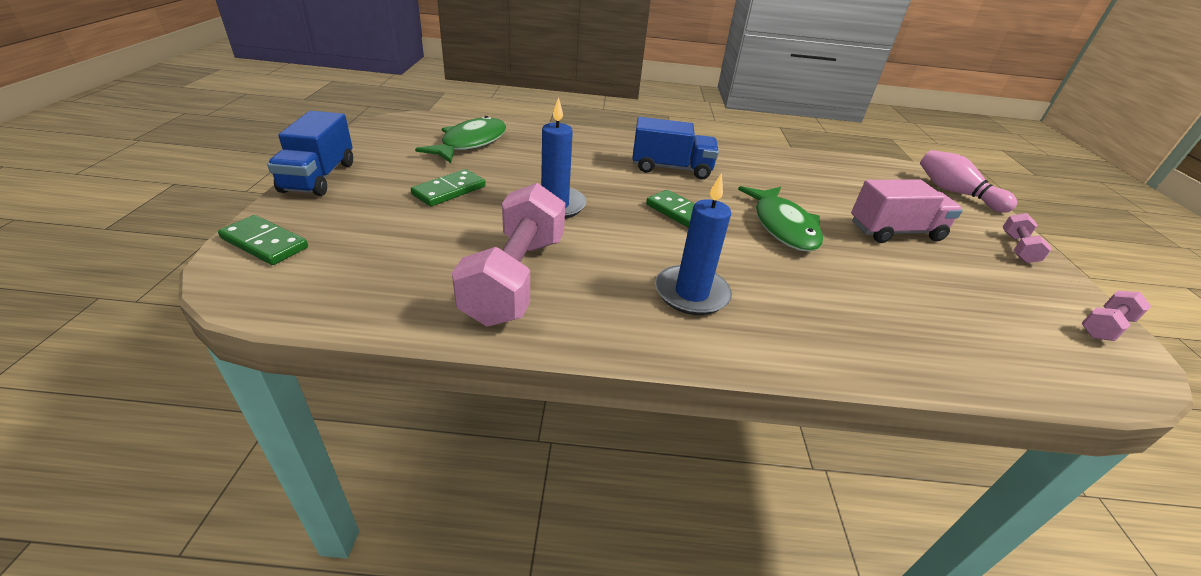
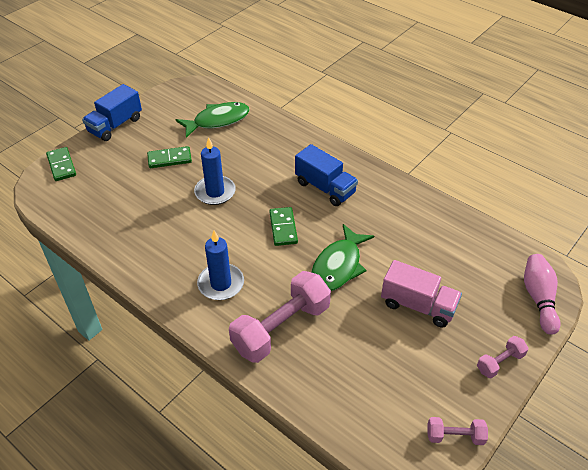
camera: 40 degrees right, 10 degrees up
pink dumbbell [452,183,565,327] -> pink dumbbell moved to [229,271,331,363]

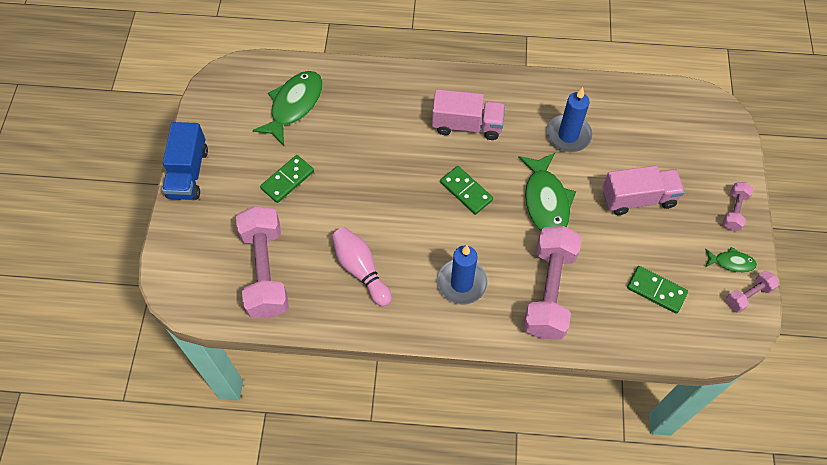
camera: 35 degrees left, 15 degrees up
green domino [46,147,76,181] -> green domino moved to [627,266,688,314]
blue candle [194,137,236,205] -> blue candle moved to [546,87,592,152]
blue truck [295,144,358,206] -> pink truck [432,89,505,140]
pink bowling pin [524,254,561,335] -> pink bowling pin moved to [332,227,392,307]
none -> pink dumbbell [236,206,289,319]
none -> green fish [705,247,757,273]

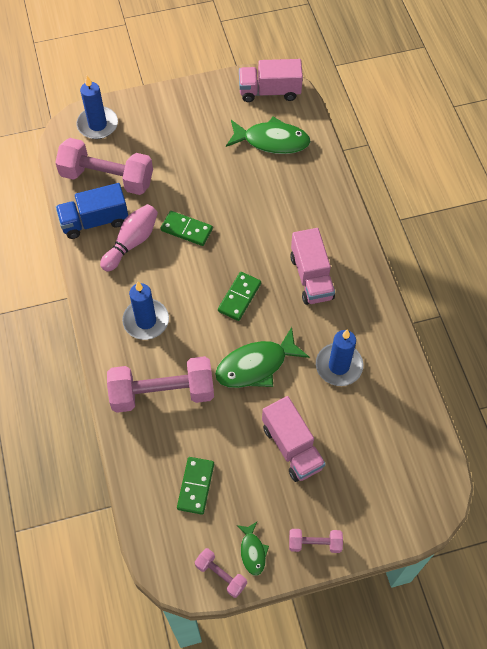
camera: 70 degrees right, 0 degrees up
blue truck [162,122,208,200] -> blue truck moved to [56,183,128,239]
pink dumbbell [236,206,289,319] -> pink dumbbell turned 45 degrees clockwise [55,138,153,195]
green domino [260,155,314,203] -> green domino moved to [161,211,213,246]
none -> blue candle [76,76,118,139]
none -> pink truck [239,59,303,102]

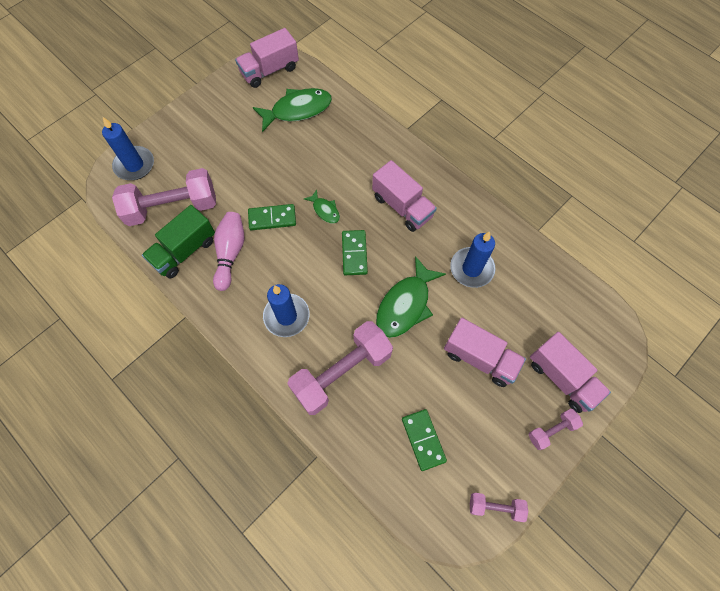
camera: 30 degrees left, 5 degrees up
blue truck [56,183,128,239] -> green truck [142,205,215,279]
green fish [237,522,269,576] -> green fish moved to [304,190,340,223]
none -> pink truck [530,332,611,413]

